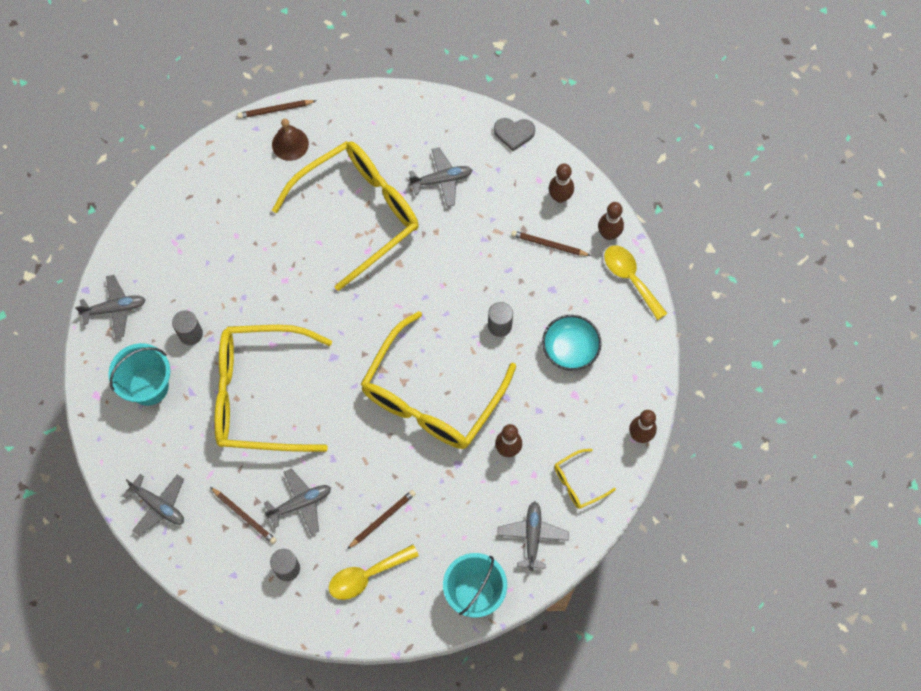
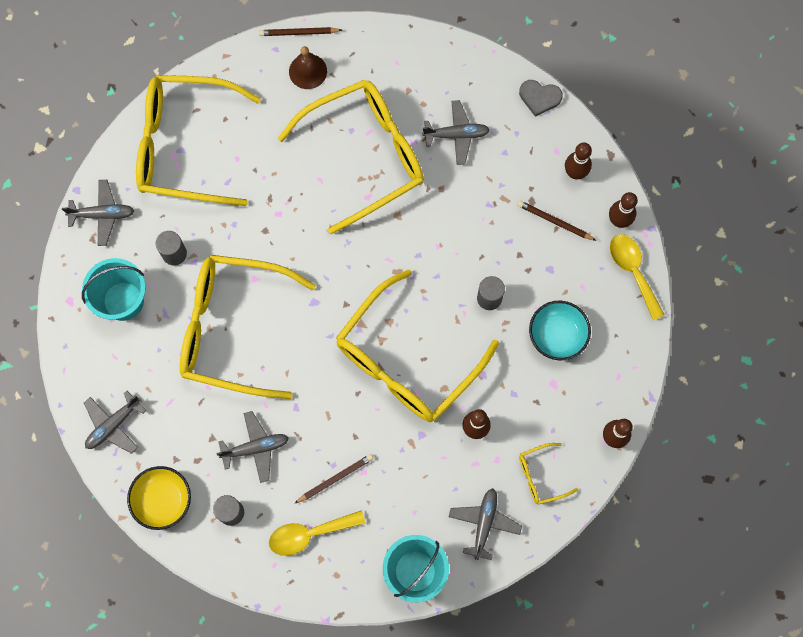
camera: 10 degrees right, 5 degrees up
grey plane [123,474,184,536] -> grey plane turned 90 degrees clockwise [84,391,146,454]
brown pencil [210,487,277,544] -> none
none -> yellow bowl [127,466,191,530]
none -> yellow glasses [136,75,261,206]

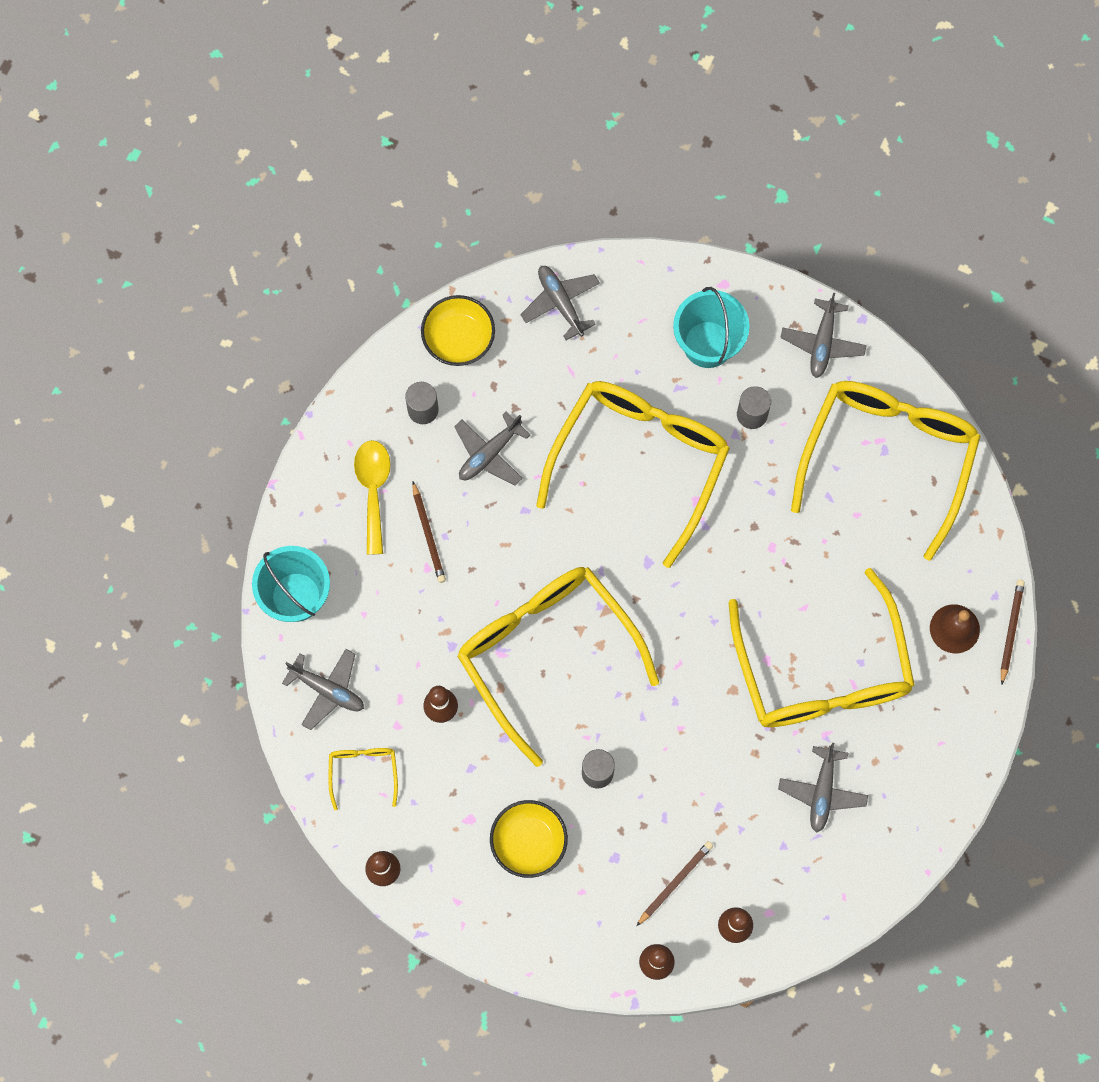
camera: 105 degrees right, 0 degrees up
grey plane [217,411,289,483] -> grey plane turned 45 degrees clockwise [454,412,530,486]
grey heart [519,80,563,117] -> none
turquoise bowl [529,301,591,360] -> yellow bowl [490,800,568,878]
yellow spoon [610,234,665,321] -> none

